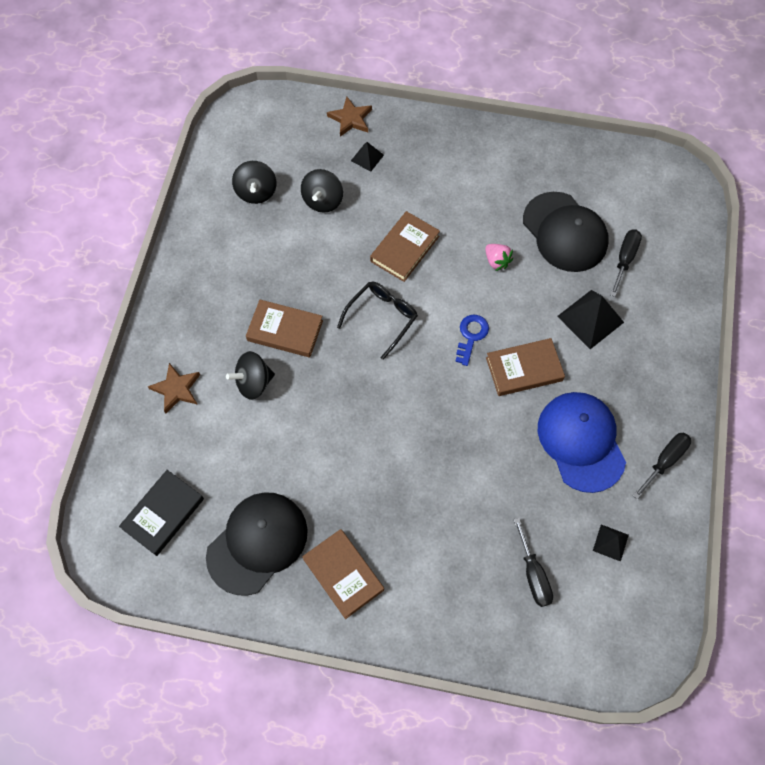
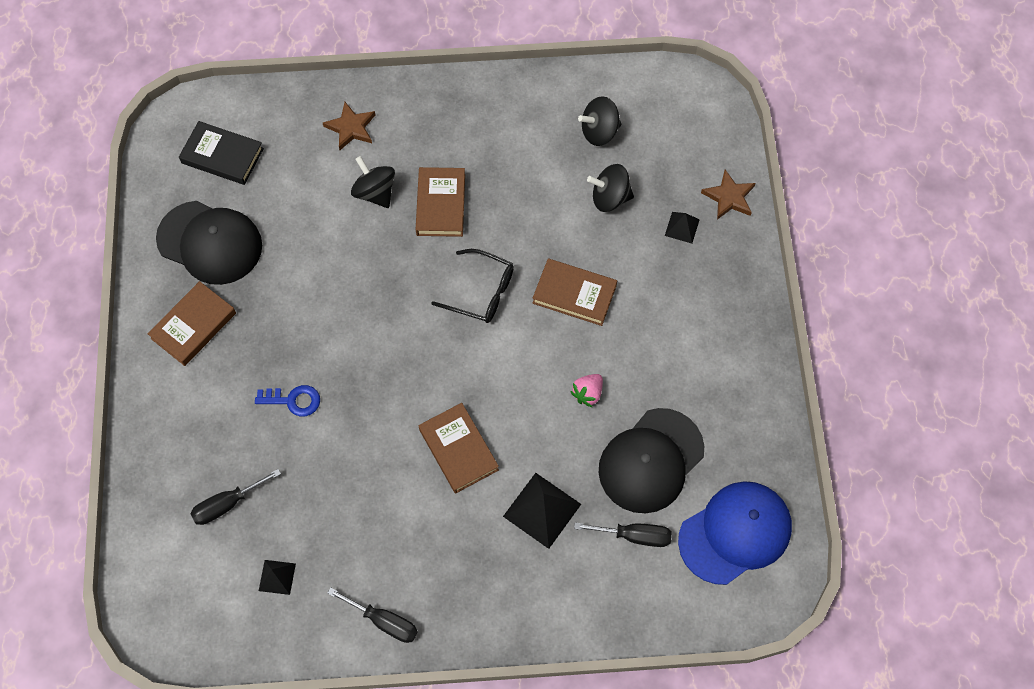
camera: 75 degrees right, 0 degrees up
blue key [455,315,489,366] -> blue key moved to [255,385,320,416]
blue cap [538,392,626,493] -> blue cap moved to [678,481,792,585]

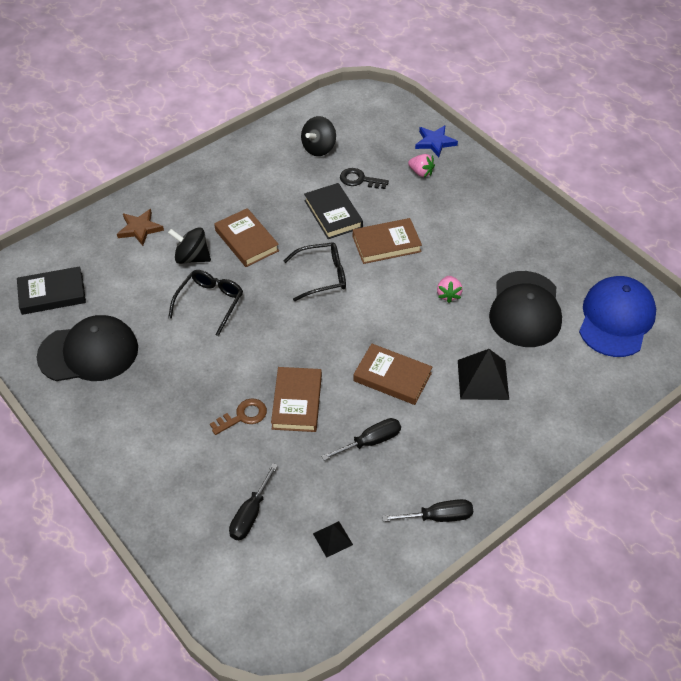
camera: 35 degrees left, 15 degrees down
brown book [148,281,236,366] -> brown book moved to [271,367,322,432]
blue key [255,385,320,416] -> brown key [210,398,267,435]
black screwdriver [574,523,672,547] -> black screwdriver moved to [321,418,401,461]
black spinning top [587,164,634,212] -> black key [340,168,389,189]
black pyramid [665,212,700,244] -> pink strawberry [408,154,435,177]
brown star [701,170,756,220] -> blue star [415,125,458,157]
none -> black glasses [168,270,243,336]
none -> black book [304,183,363,239]

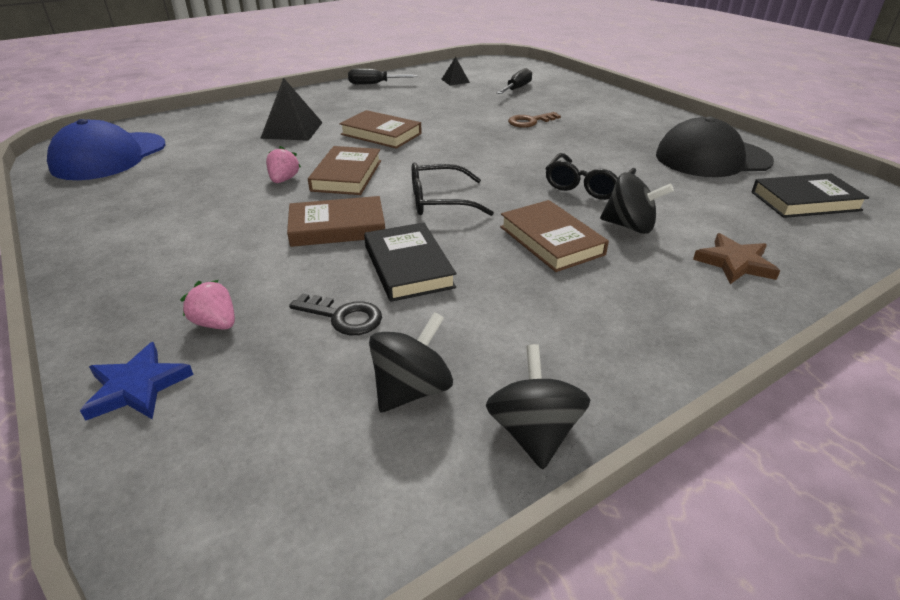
camera: 175 degrees left, 15 degrees down
brown book [271,367,322,432] -> brown book moved to [308,146,381,195]
black screwdriver [321,418,401,461] -> none
black cap [489,271,562,347] -> none
none -> black spinning top [486,344,590,469]

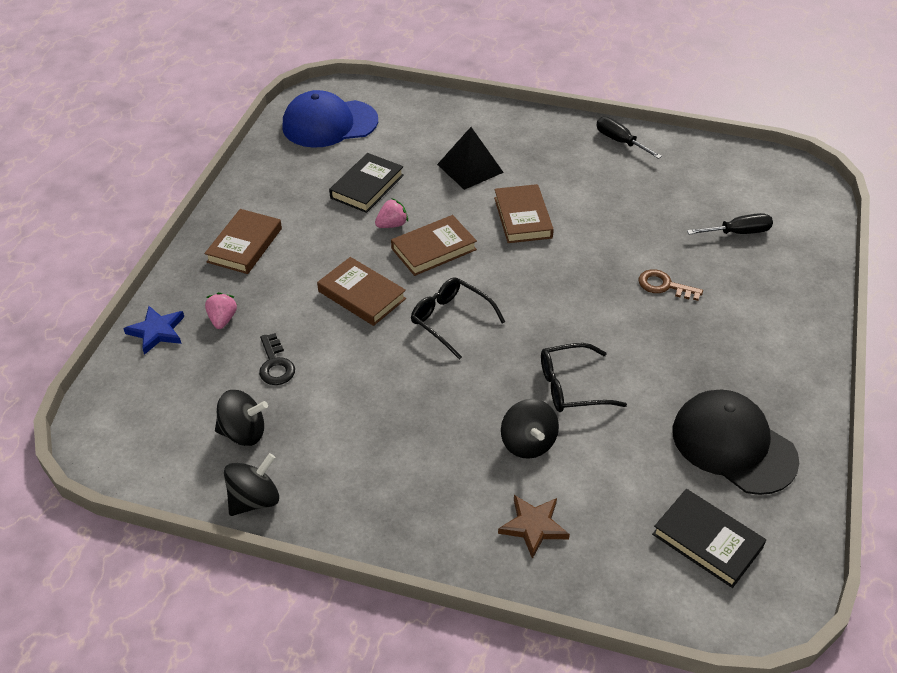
camera: 50 degrees right, 10 degrees up
black book [364,222,456,302] -> black book moved to [329,153,404,213]
black pyramid [441,57,470,85] -> none
brown book [500,200,609,272] -> brown book moved to [204,209,282,274]

